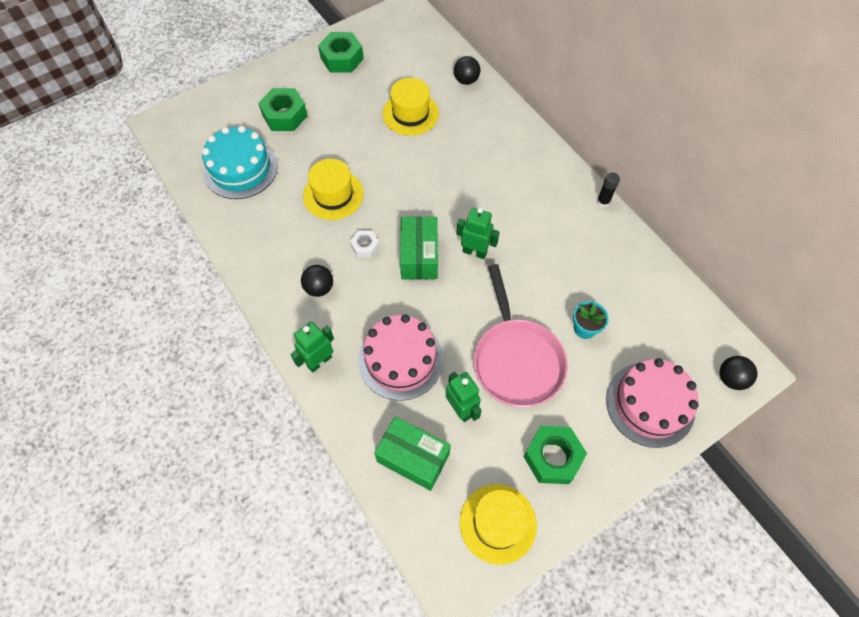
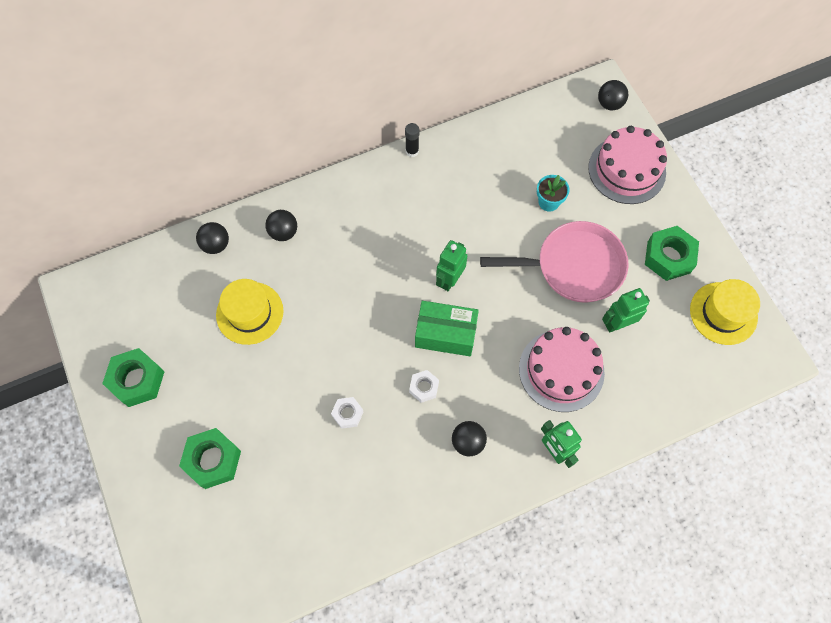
camera: 80 degrees left, 5 degrees up
turquoise cake [202,126,278,199] -> none
yellow hat [303,159,364,220] -> white nut [331,397,363,429]
green box [374,416,451,491] -> none
none -> black ball [265,210,297,241]

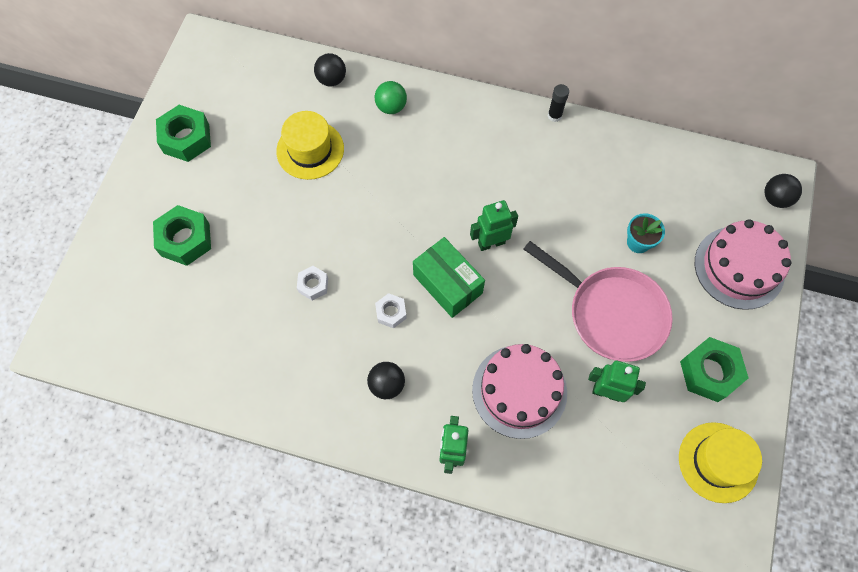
camera: 40 degrees right, 0 degrees up
black ball [265,210,297,241] -> green ball [375,81,407,114]

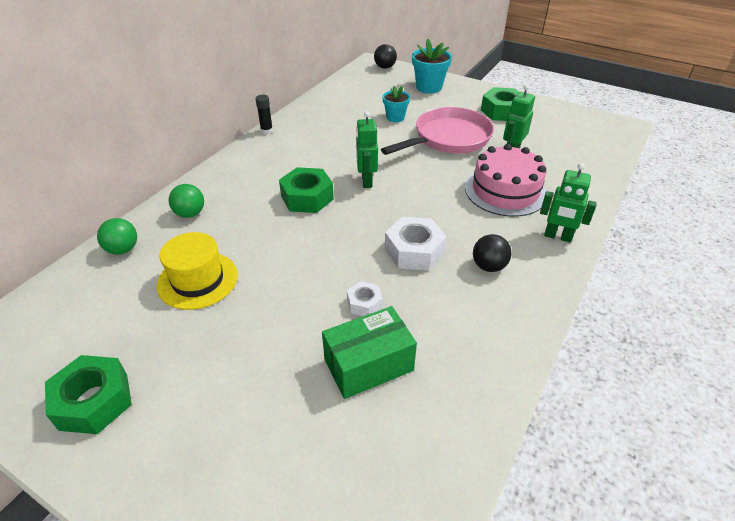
camera: 75 degrees left, 25 degrees down
green nut [153,205,211,266] -> green nut moved to [279,167,334,213]
black ball [314,53,346,86] -> green ball [97,218,137,255]
white nut [375,293,407,328] -> white nut [385,217,447,271], size x1.79
green box [413,237,485,318] -> green box moved to [322,306,417,399]
yellow hat [679,422,762,503] -> none
pink cake [695,219,791,310] -> turquoise flower pot [412,39,452,94]

